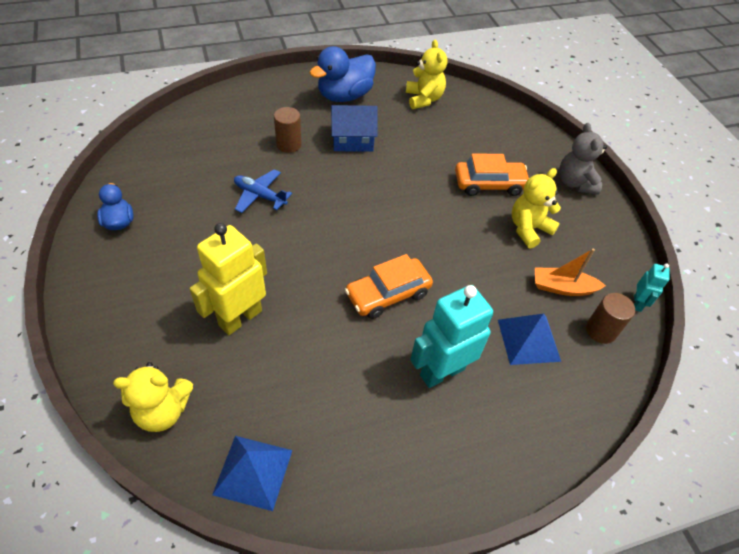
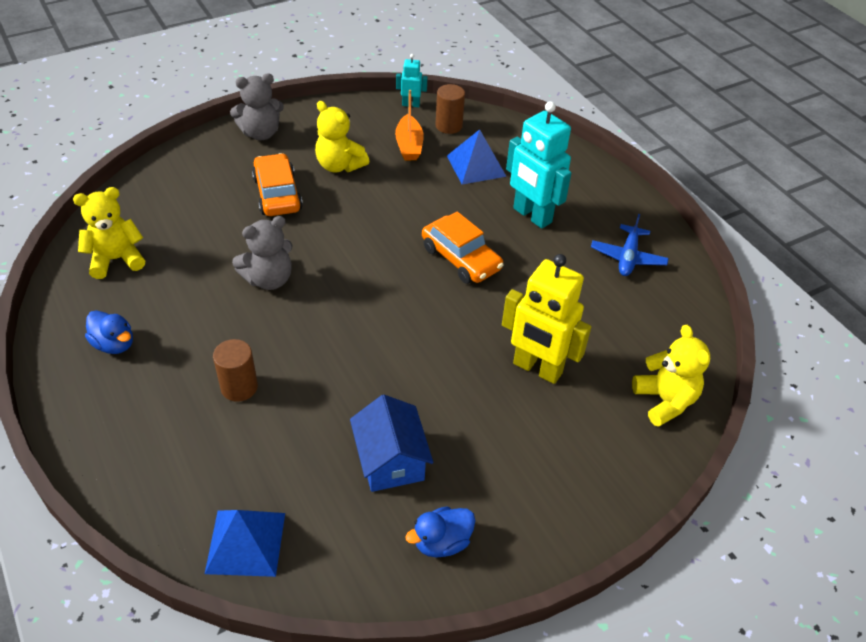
camera: 100 degrees left, 5 degrees down
blue pyramid [212,436,292,511] -> blue pyramid moved to [205,510,285,577]
blue plane [234,169,292,213] -> blue plane moved to [591,214,669,276]
blue duck [309,46,376,102] -> blue duck [85,310,133,354], size x0.56
blue house [331,105,378,152] -> blue house moved to [350,395,433,492]
none -> grey teddy bear [232,216,293,290]

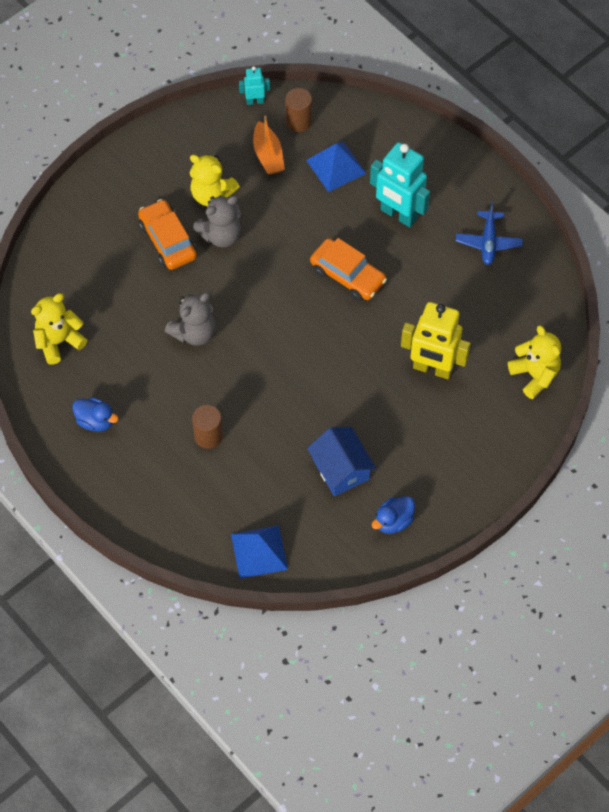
camera: 10 degrees left, 15 degrees up
grey teddy bear [230,73,284,140] -> grey teddy bear moved to [193,195,241,247]

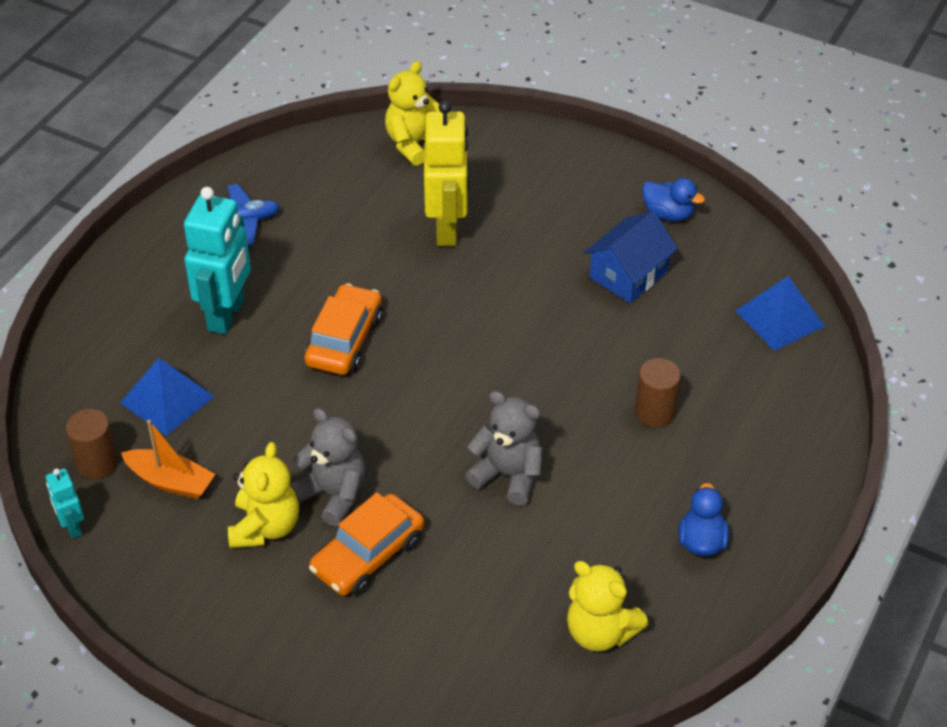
camera: 110 degrees left, 15 degrees down
orange boat [253,116,285,175] -> orange boat turned 60 degrees clockwise [121,420,215,499]

